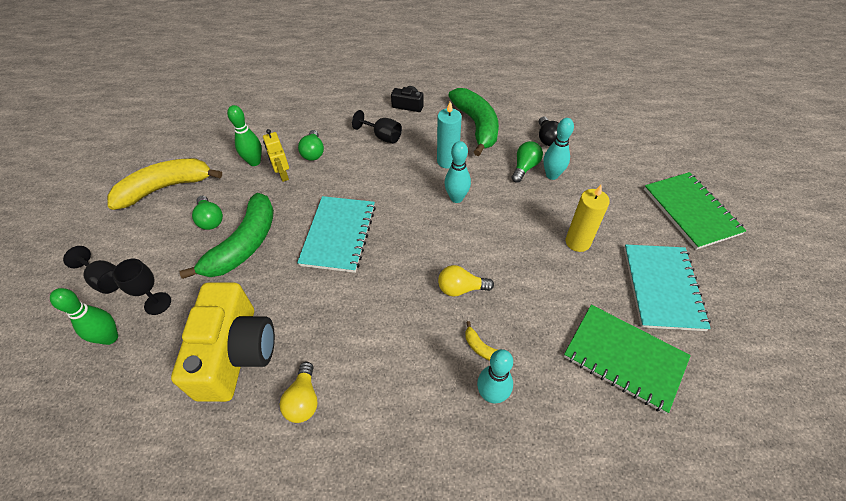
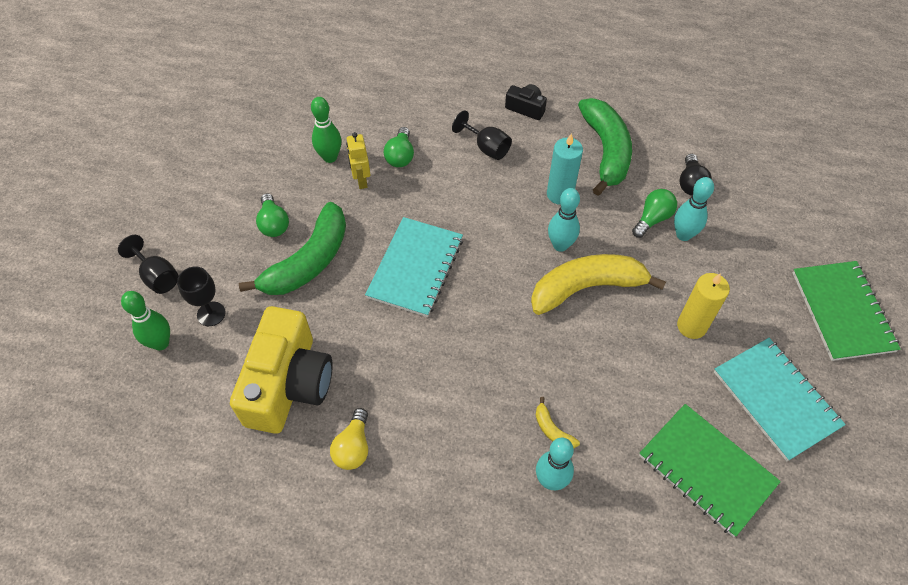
camera: 10 degrees right, 5 degrees up
yellow banana [107,158,222,210] -> yellow banana moved to [531,254,666,315]
yellow light bulb [438,265,494,297] -> none
turquoise notebook [624,245,711,331] -> turquoise notebook turned 45 degrees counterclockwise [714,338,846,461]

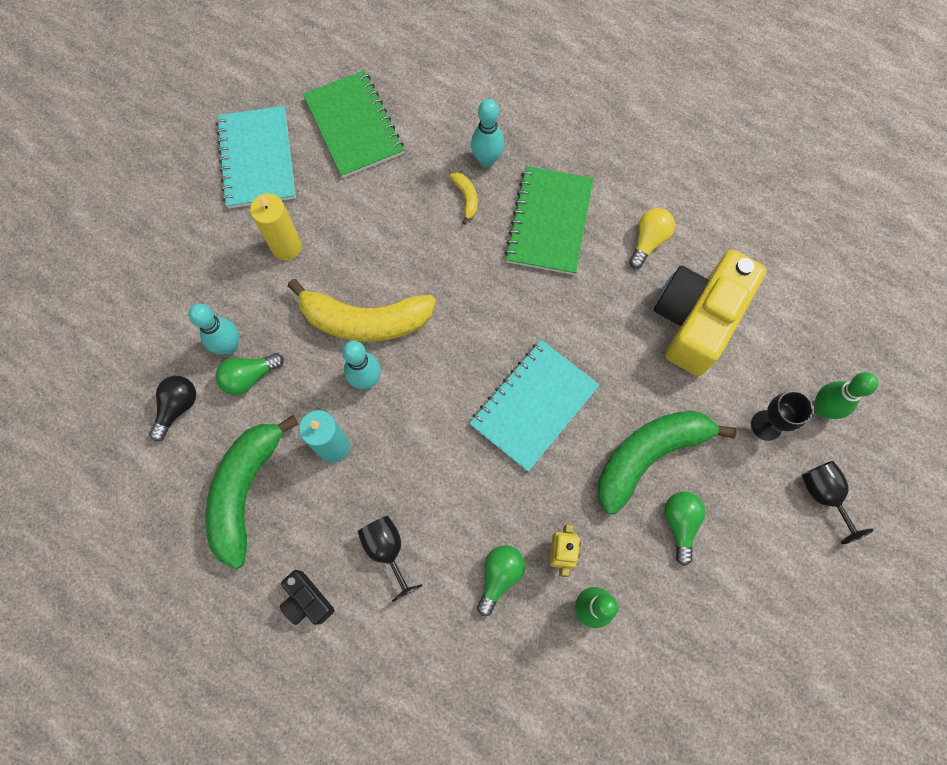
camera: 160 degrees left, 15 degrees up
green notebook [793,261,901,361] -> green notebook moved to [504,166,594,275]

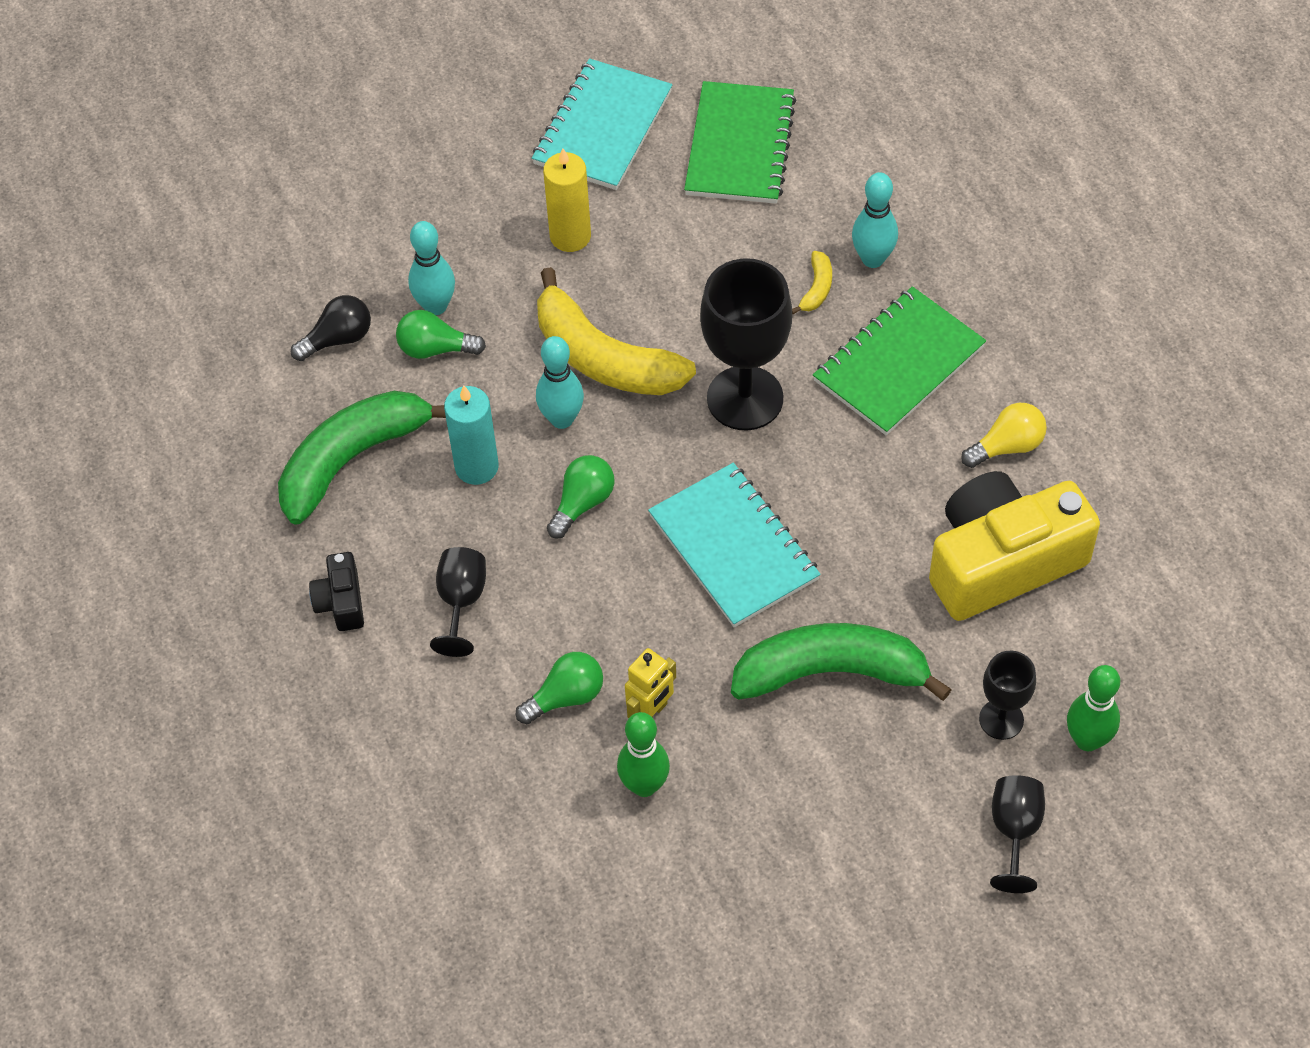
camera: 35 degrees right, 15 degrees down
turquoise notebook [469,340,599,472] -> turquoise notebook turned 75 degrees clockwise [648,463,821,628]
green light bulb [665,492,705,566] -> green light bulb moved to [547,455,614,539]
none -> black goblet [700,258,792,431]

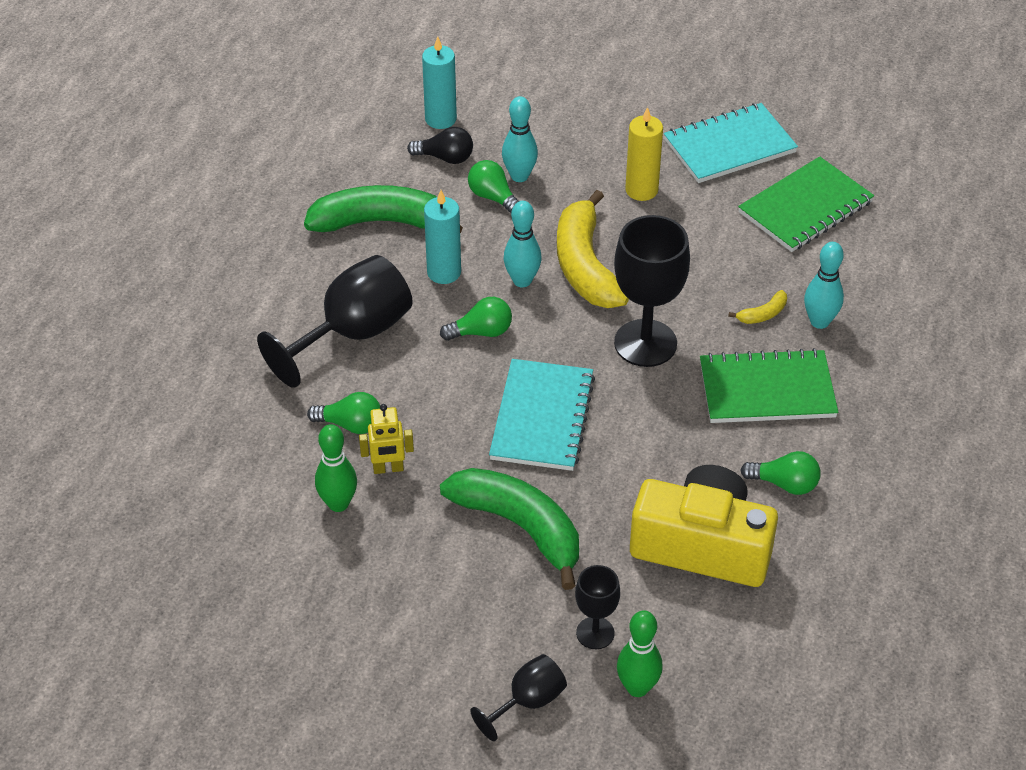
camera: 40 degrees right, 10 degrees down
black camera [309,552,364,631] -> none
black goblet [430,547,486,657] -> black goblet [257,255,413,388], size x1.87
yellow light bulb [961,403,1047,468] -> green light bulb [740,451,821,495]
none -> turquoise candle [422,36,457,129]

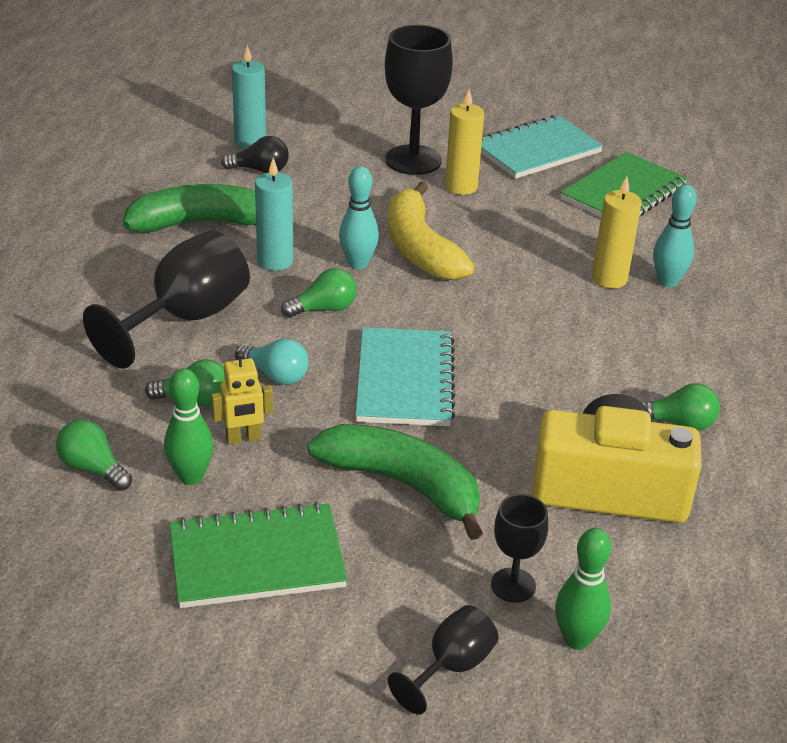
camera: 10 degrees left, 10 degrees down
green light bulb [468,160,519,213] -> green light bulb moved to [56,419,132,491]
turquoise bowling pin [502,96,538,182] -> none
black goblet [614,215,690,367] -> black goblet moved to [385,25,453,175]
green notebook [700,348,838,423] -> green notebook moved to [169,502,348,608]
yellow banana [728,290,787,324] -> yellow candle [592,176,642,288]
none -> turquoise light bulb [235,339,309,385]

